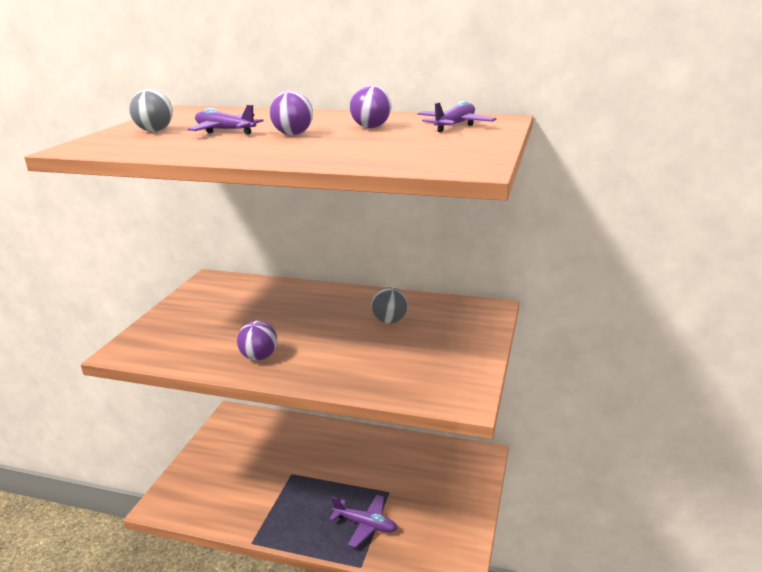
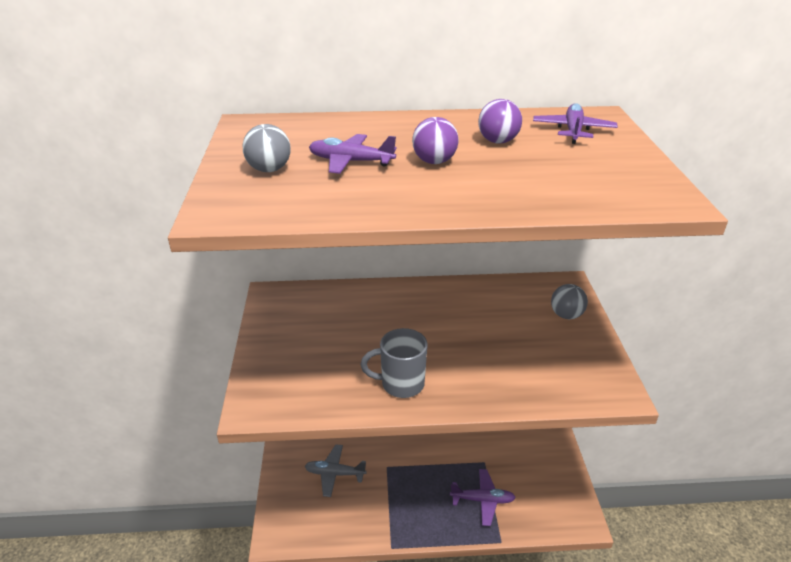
camera: 20 degrees left, 10 degrees up
purple ball [237,321,277,360] -> grey mug [361,328,428,398]
grey ball [371,287,408,324] -> grey ball moved to [551,284,588,319]
none -> grey plane [305,444,367,497]

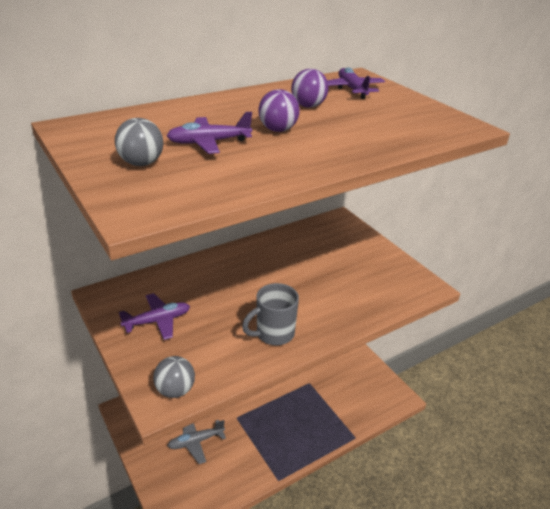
camera: 30 degrees left, 0 degrees up
purple plane [450,469,516,526] -> purple plane moved to [119,293,190,340]
grey ball [551,284,588,319] -> grey ball moved to [153,356,195,398]

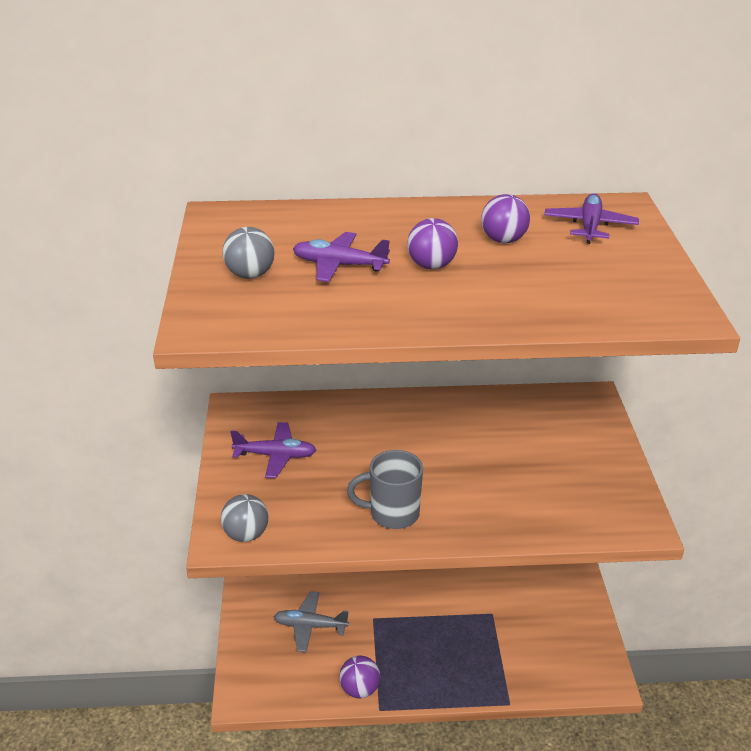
camera: 30 degrees right, 0 degrees up
none -> purple ball [339,656,380,698]

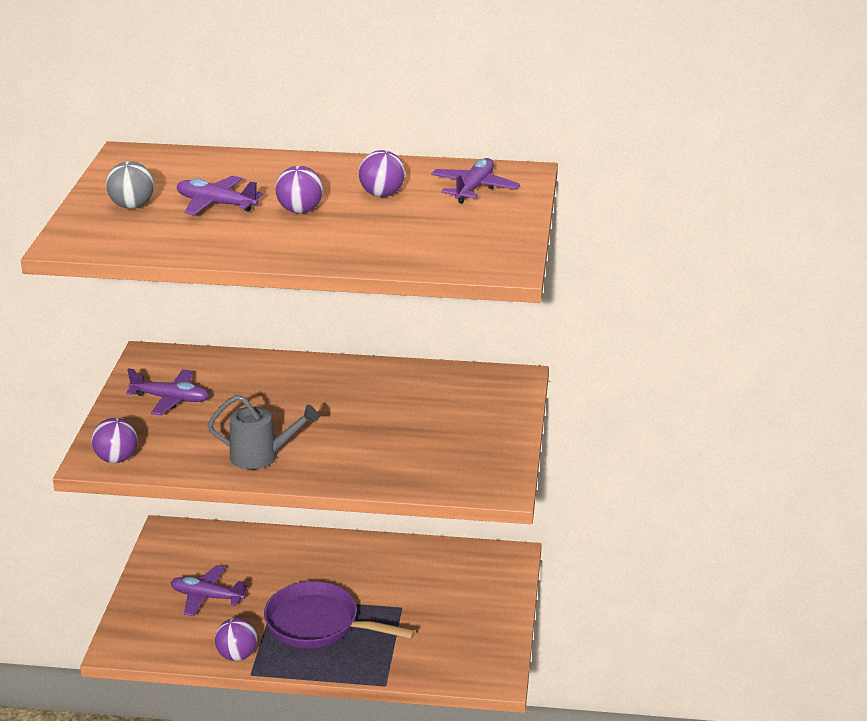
camera: 10 degrees right, 5 degrees down
grey ball [221,494,268,542] -> purple ball [92,418,138,463]
grey plane [273,591,349,652] -> purple plane [170,565,248,617]
grey mug [347,450,423,529] -> grey watering can [208,395,319,470]
none -> purple pan [264,581,415,648]

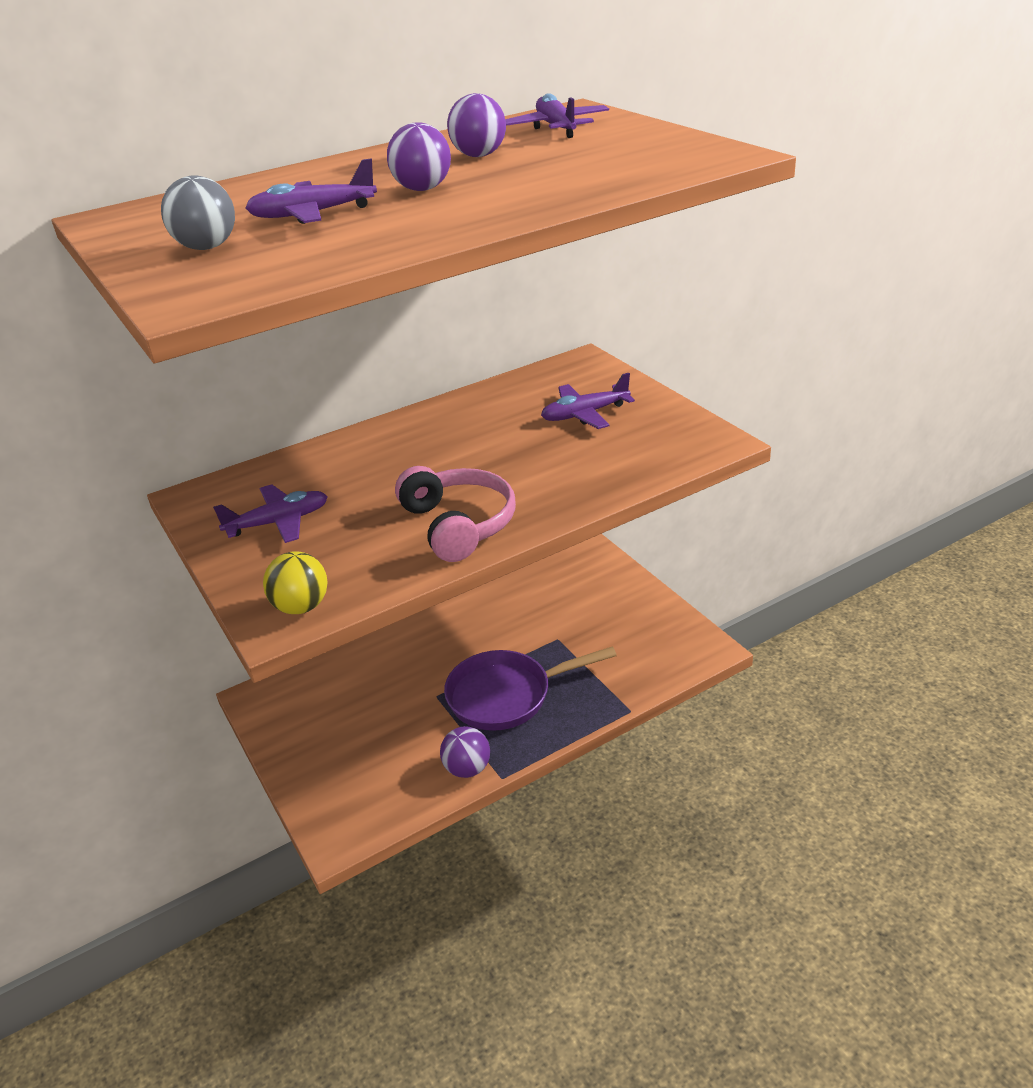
camera: 35 degrees left, 5 degrees up
purple ball [92,418,138,463] -> yellow ball [263,551,328,614]
purple plane [170,565,248,617] -> purple plane moved to [541,373,635,429]
grey watering can [208,395,319,470] -> pink headphones [395,466,516,562]

